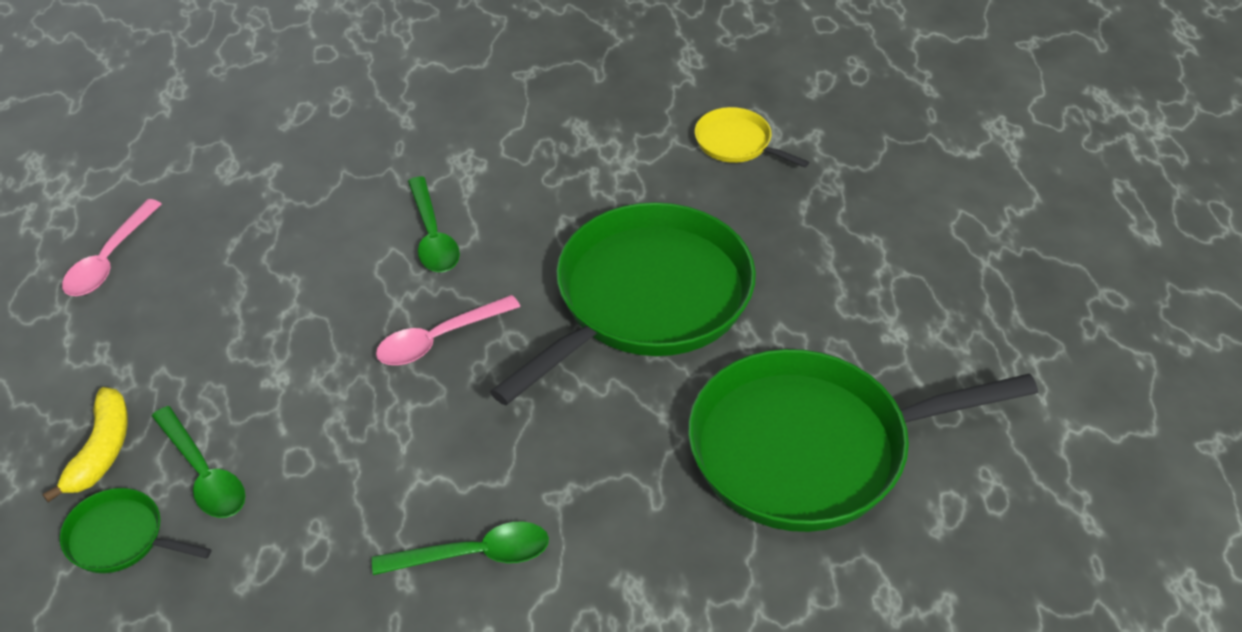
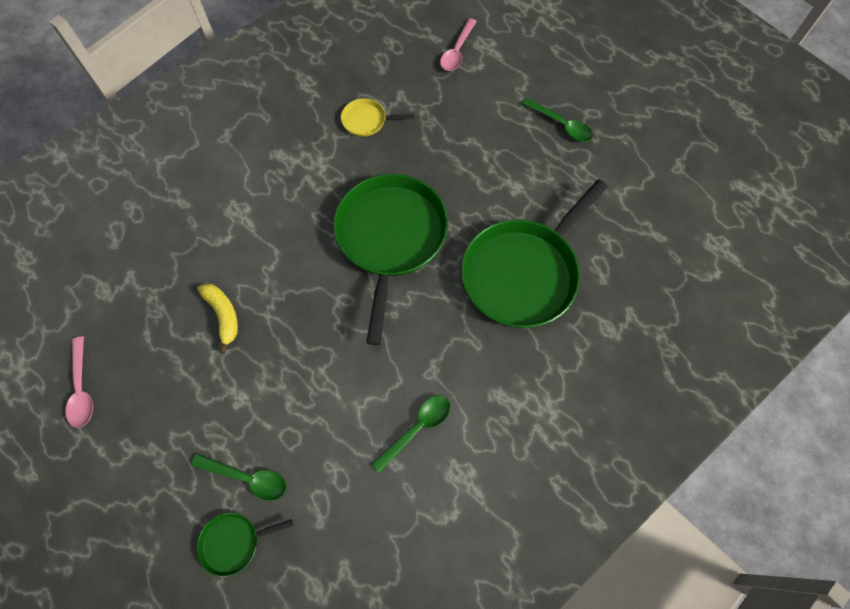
camera: 35 degrees left, 20 degrees up
yellow banana [43,387,128,502] -> yellow banana moved to [197,283,238,353]
pink spoon [376,295,520,365] -> pink spoon moved to [440,18,477,71]
green spoon [408,177,460,272] -> green spoon moved to [522,98,593,142]

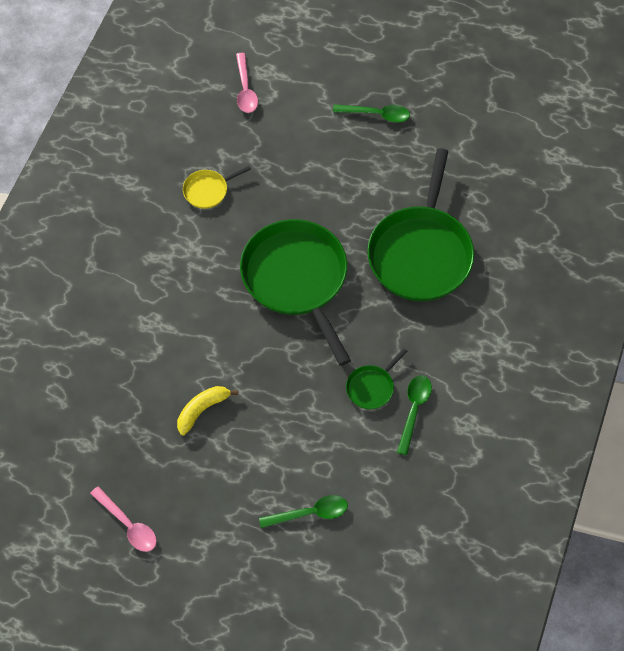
camera: 30 degrees left, 5 degrees down
yellow banana [197,283,238,353] -> yellow banana turned 75 degrees counterclockwise [177,386,239,435]
green pan [197,513,293,577] -> green pan moved to [346,348,408,409]

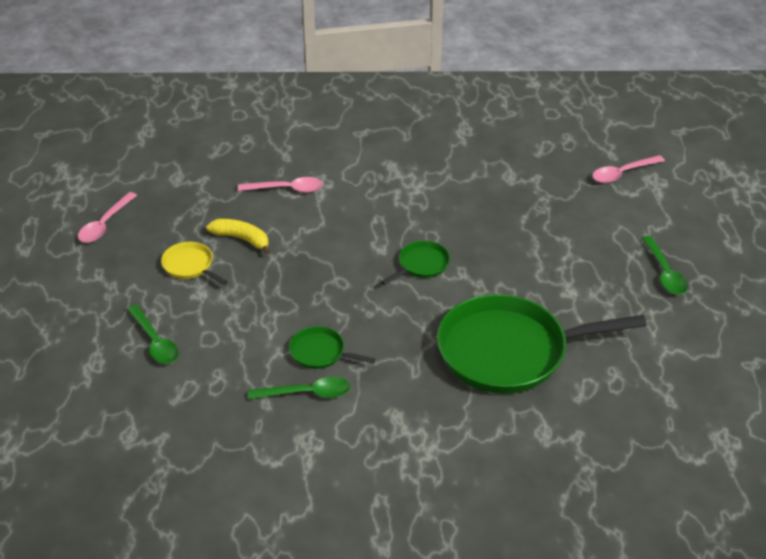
camera: 70 degrees right, 20 degrees down
yellow pan [183,166,251,209] -> yellow pan moved to [161,242,228,285]
green pan [240,219,351,366] -> green pan [381,241,450,285], size x0.43
none -> pink spoon [238,177,323,193]

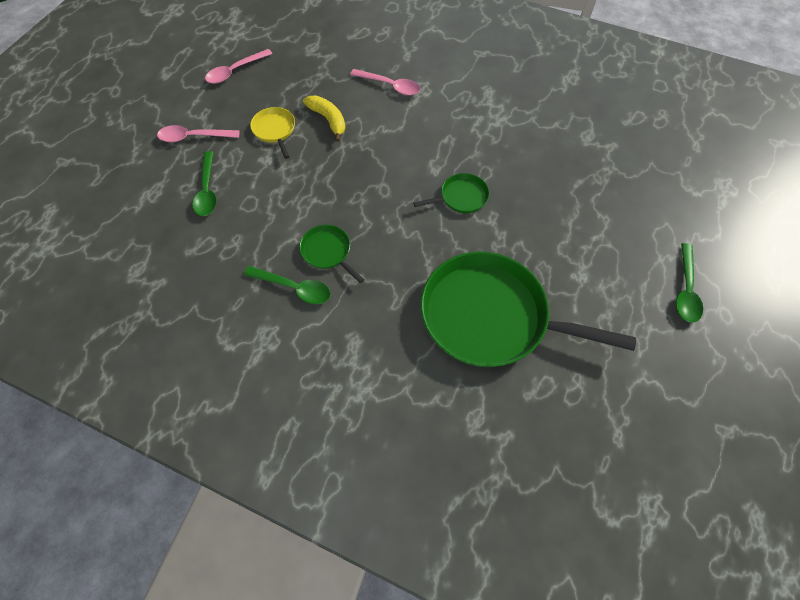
camera: 25 degrees right, 20 degrees up
pink spoon [592,155,665,183] -> pink spoon moved to [157,125,240,142]

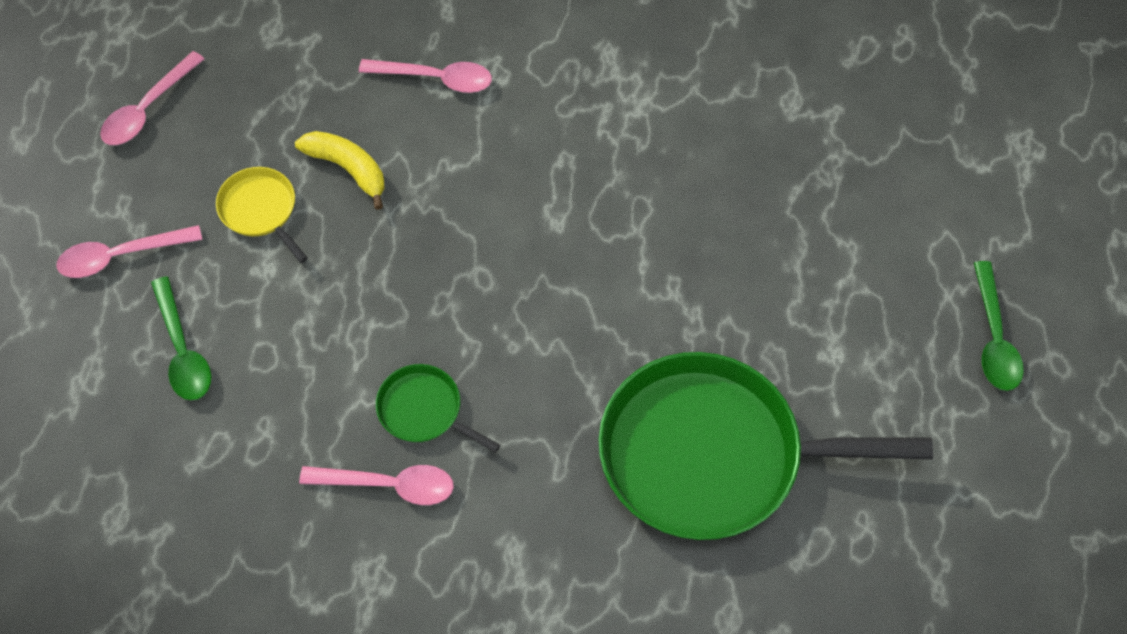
camera: 15 degrees left, 0 degrees up
green spoon [244,266,331,304] -> pink spoon [299,465,454,505]
green pan [413,173,489,213] -> none

